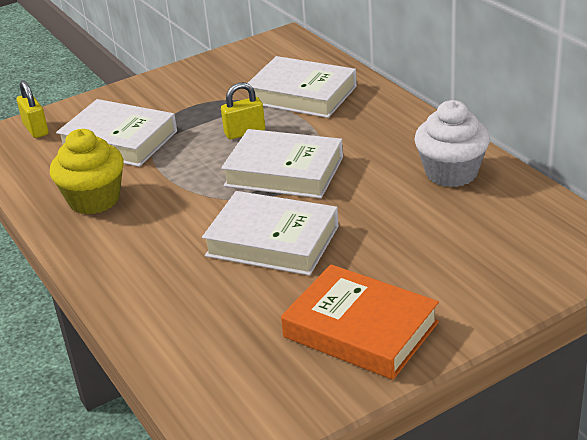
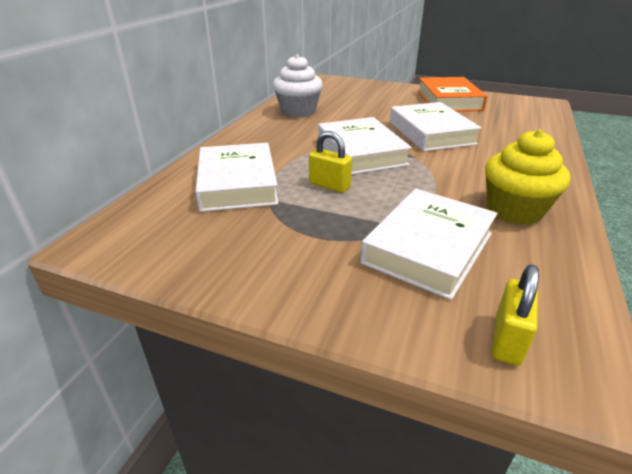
camera: 130 degrees left, 0 degrees up
white book [56,99,177,167] -> white book turned 45 degrees clockwise [360,189,498,300]

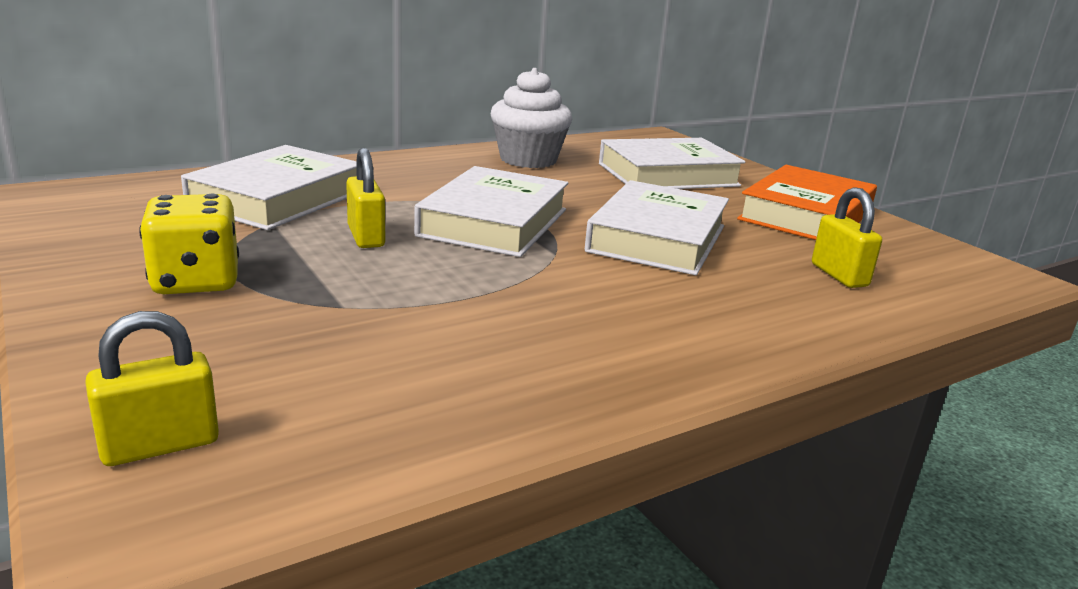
camera: 35 degrees right, 10 degrees down
white book [360,189,498,300] -> white book moved to [599,138,745,189]
yellow cupcake [485,130,571,225] -> none
none -> yellow dice [139,193,239,294]
none -> yellow padlock [812,187,882,288]

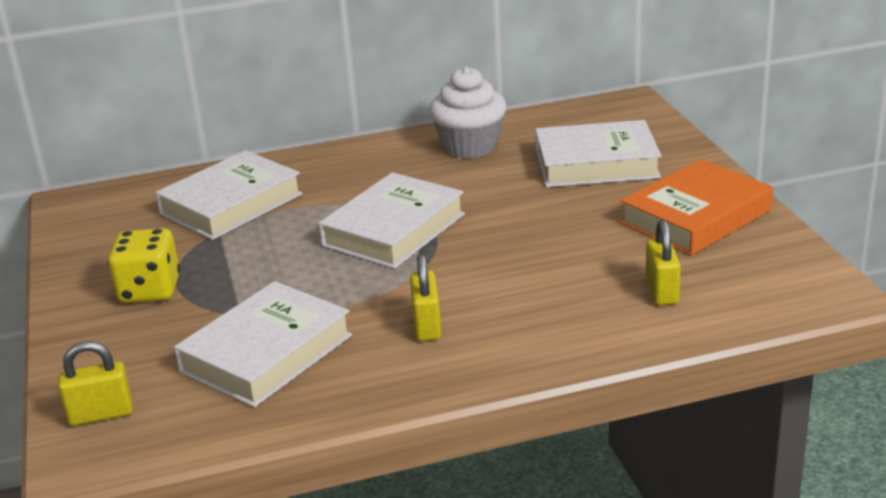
camera: 20 degrees right, 5 degrees up
yellow padlock [346,148,385,248] -> yellow padlock moved to [410,253,441,341]
white book [585,180,729,275] -> white book moved to [174,281,352,407]

